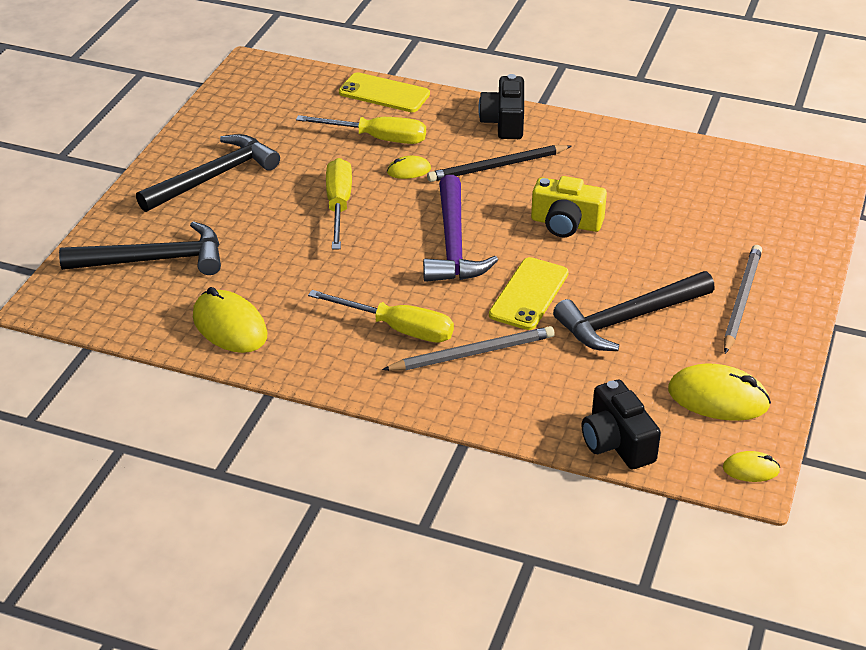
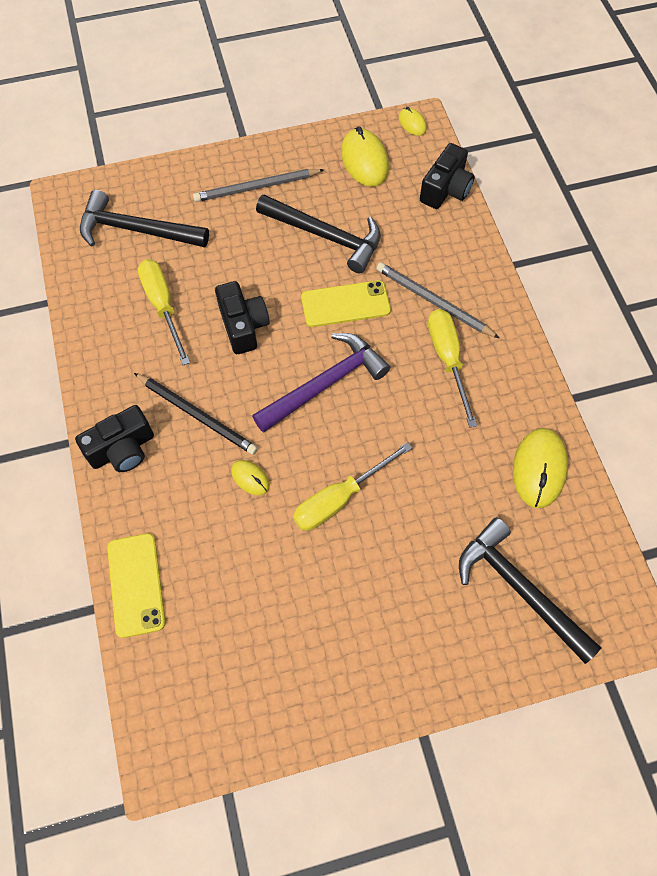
camera: 125 degrees left, 25 degrees up
black hammer [136,134,280,212] -> black hammer moved to [80,190,209,247]
yellow screwdriver [296,115,426,144] -> yellow screwdriver moved to [138,259,190,365]
yellow camera [531,176,607,237] -> black camera [215,281,269,354]

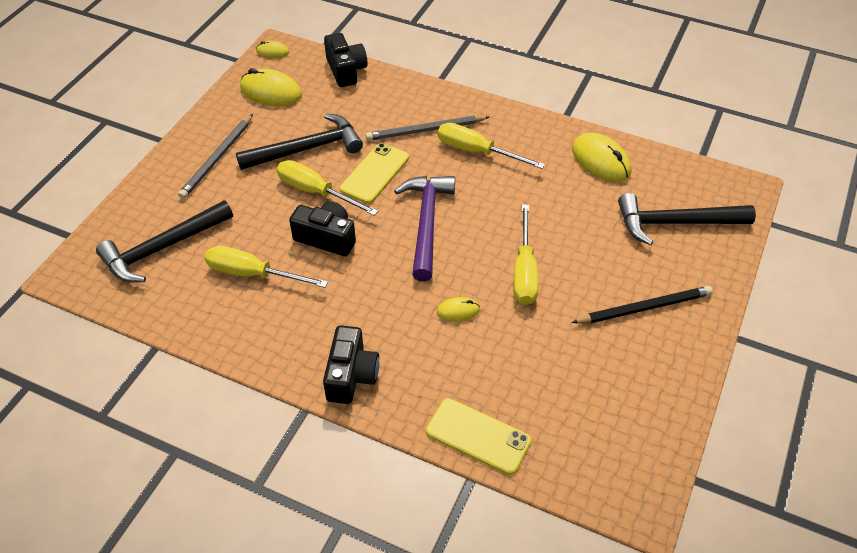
camera: 50 degrees left, 15 degrees down
black pencil [134,373,258,455] -> black pencil moved to [571,286,713,323]
none -> yellow screwdriver [277,160,378,216]

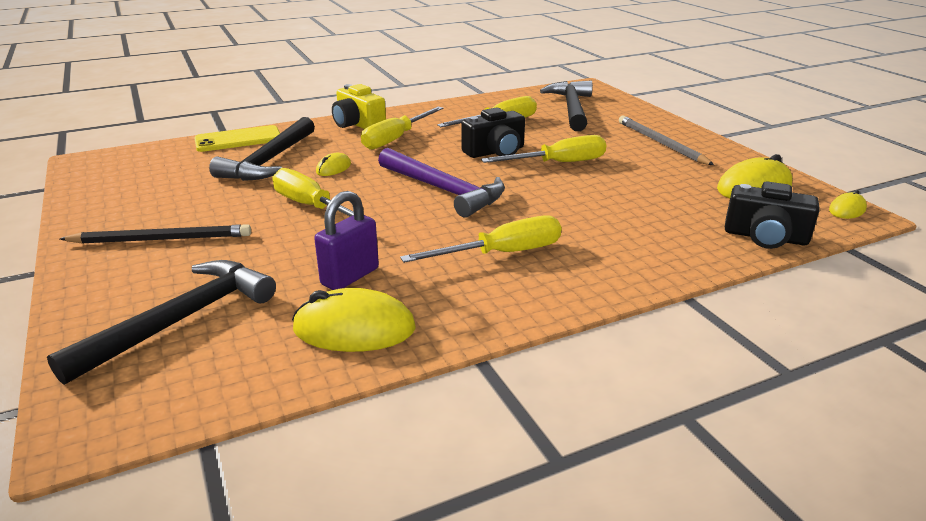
camera: 130 degrees right, 20 degrees down
black hammer [236,114,363,170] -> black hammer moved to [209,117,315,181]
black camera [323,326,379,404] -> yellow camera [332,84,386,129]
yellow phone [340,143,409,204] -> none
grey pencil [365,115,489,141] -> none
black pencil [571,286,713,323] -> black pencil turned 120 degrees counterclockwise [60,224,251,244]
none -> purple padlock [314,191,379,290]
none -> yellow screwdriver [361,107,443,150]

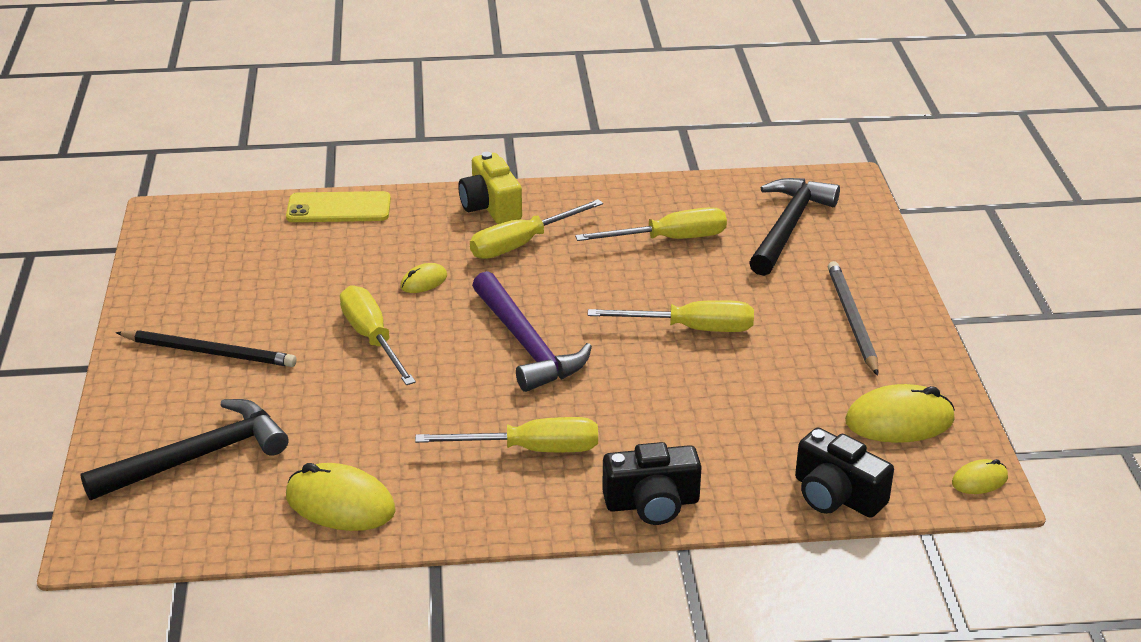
camera: 20 degrees right, 5 degrees up
black hammer [209,117,315,181] -> none
purple padlock [314,191,379,290] -> none
black camera [461,108,525,158] -> black camera moved to [602,442,702,525]

